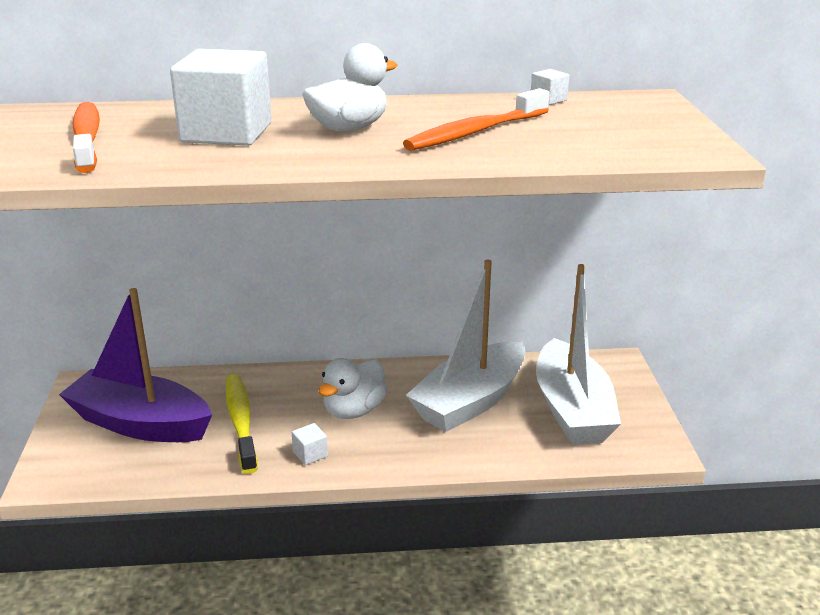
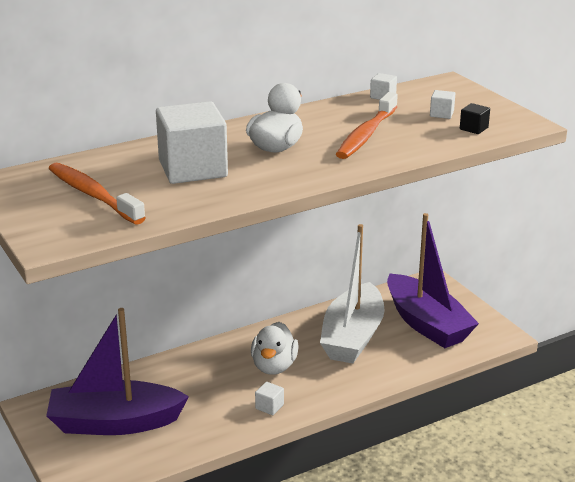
camera: 25 degrees left, 0 degrees up
yellow toothbrush [226,374,258,474] -> none
white boat [536,264,621,445] -> purple boat [387,213,479,348]
none -> white cube [430,90,455,119]
none -> black cube [460,103,490,134]

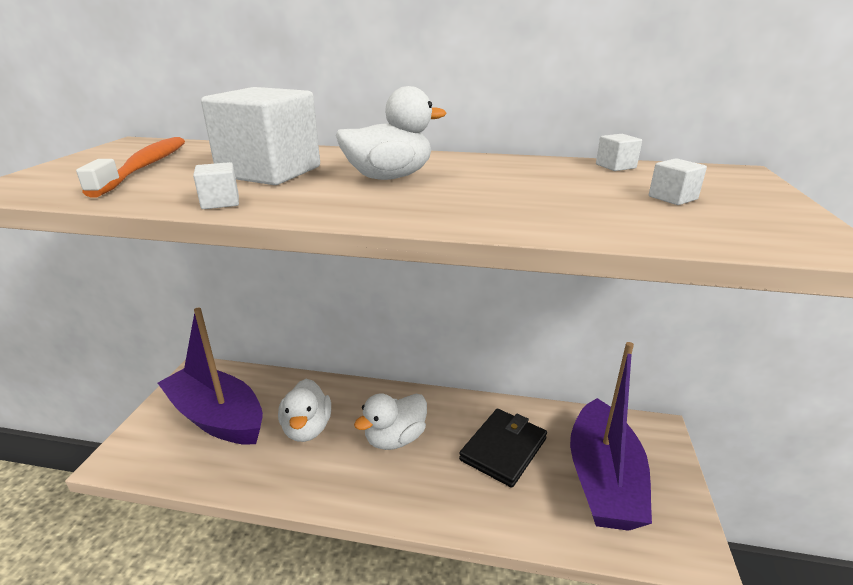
camera: 40 degrees right, 0 degrees up
white cube [255,382,284,415] -> white cube moved to [193,162,239,209]
white boat [320,224,385,363] -> black wallet [459,409,547,488]
orange toothbrush [336,92,398,159] -> none
black cube [460,103,490,134] -> none
none -> white duck [278,379,331,442]

